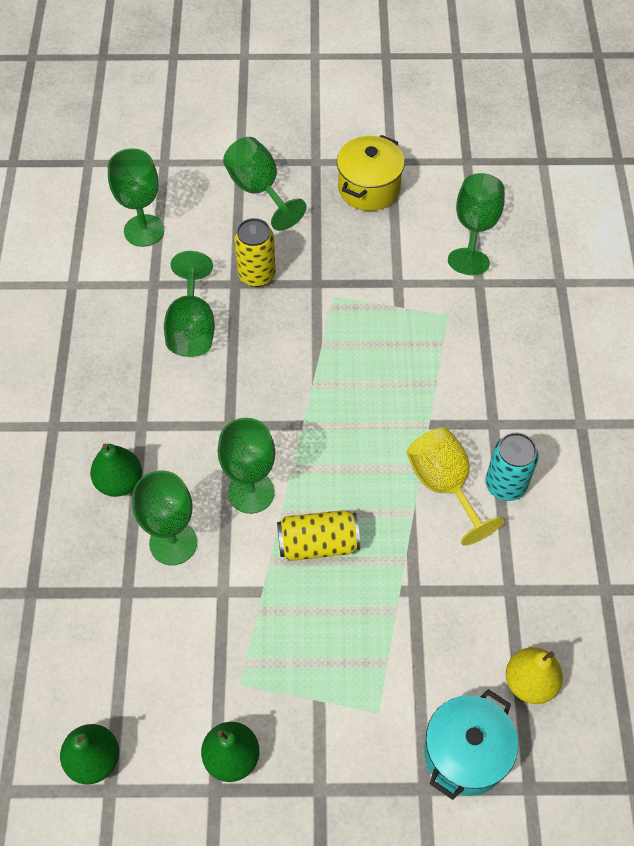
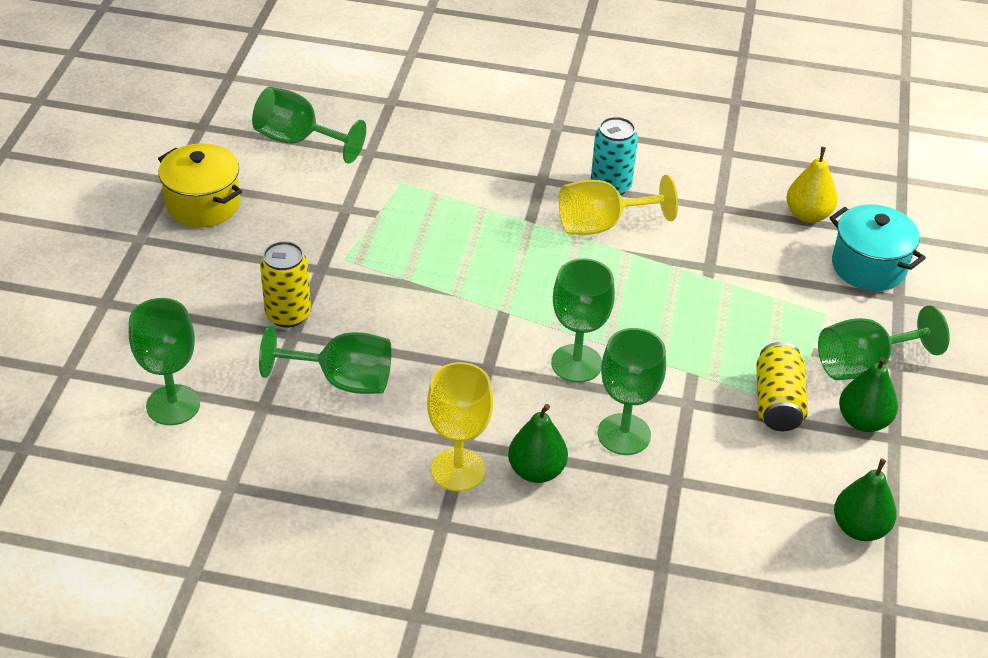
camera: 80 degrees left, 15 degrees down
green goblet [223,137,307,231] -> green goblet moved to [818,305,950,380]
yellow can [277,510,360,561] -> yellow can moved to [756,342,808,431]
none -> yellow goblet [427,362,493,491]

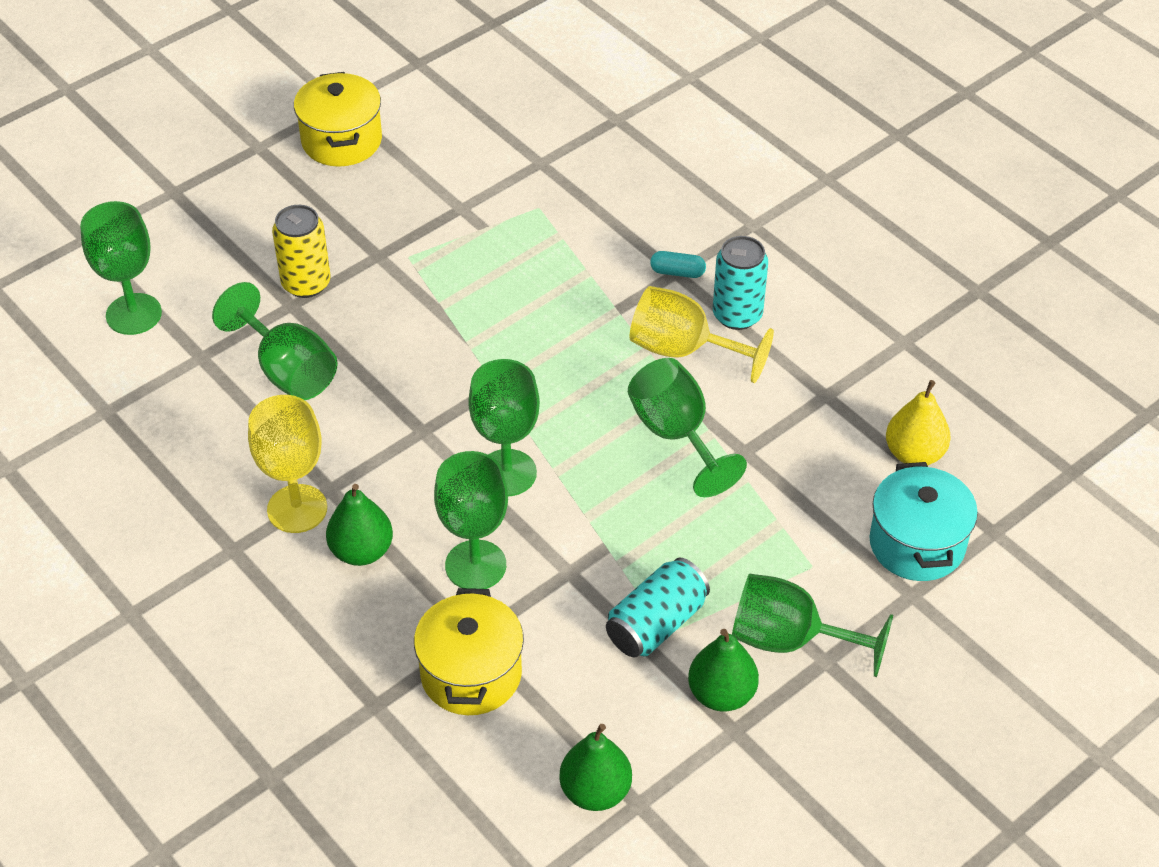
camera: 40 degrees right, 5 degrees up
green goblet [252,87,366,164] -> green goblet moved to [628,358,747,497]
yellow can [756,342,808,431] -> turquoise can [606,558,710,658]
none -> yellow pot [414,588,524,715]
none -> turquoise capsule [650,251,706,278]

